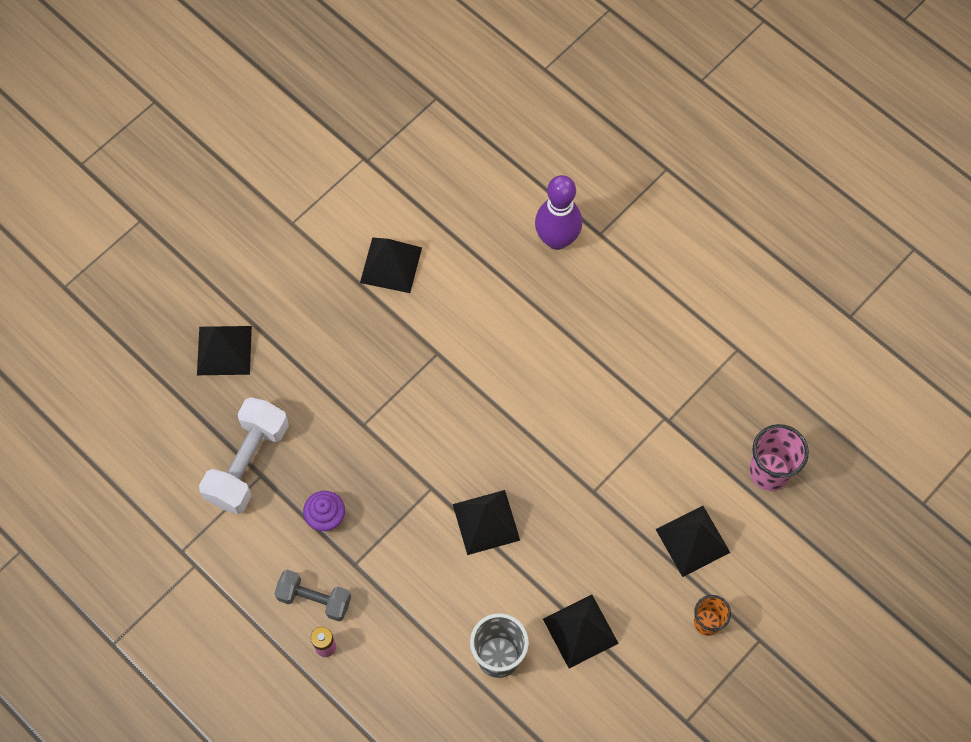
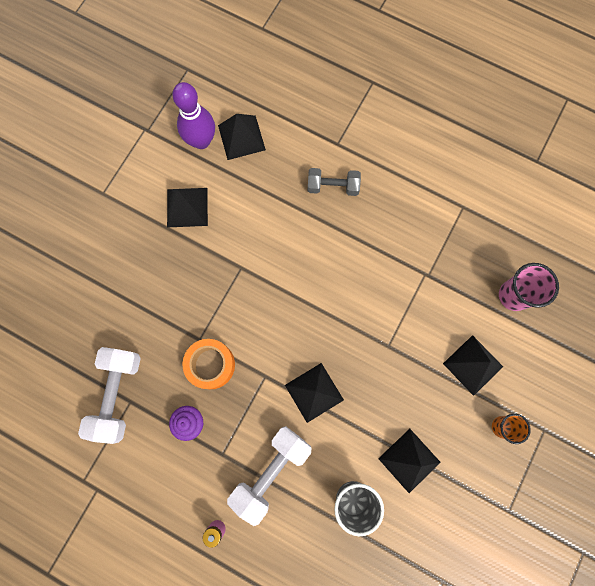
camera: 15 degrees left, 10 degrees up
black pyramid [197,326,252,375] -> black pyramid moved to [218,114,266,160]
grey dumbbell [275,570,351,621] -> grey dumbbell moved to [308,168,361,196]
purple bowling pin [535,175,582,250] -> purple bowling pin moved to [172,82,215,149]
none -> orange tape [182,339,235,390]
none -> white dumbbell [227,426,311,526]

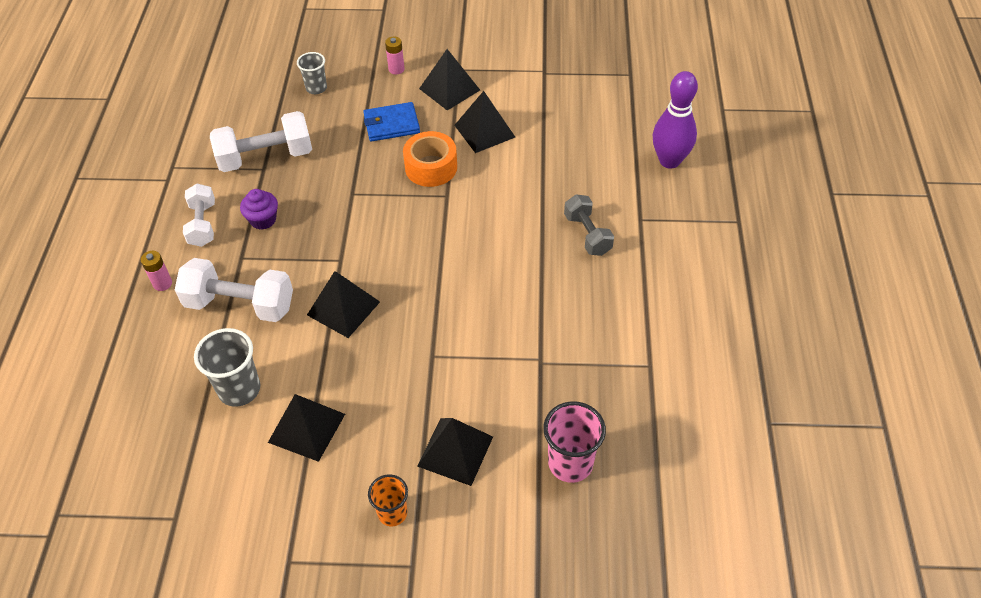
camera: 65 degrees right, 25 degrees down
purple bowling pin [172,82,215,149] -> purple bowling pin moved to [653,71,698,169]
orange tape [182,339,235,390] -> orange tape moved to [403,131,457,187]
black pyramid [218,114,266,160] -> black pyramid moved to [419,49,480,111]
none -> white dumbbell [183,184,215,247]
none -> grey cup [297,52,327,94]
none -> blue wallet [363,102,420,142]
none -> pink battery [385,36,405,74]

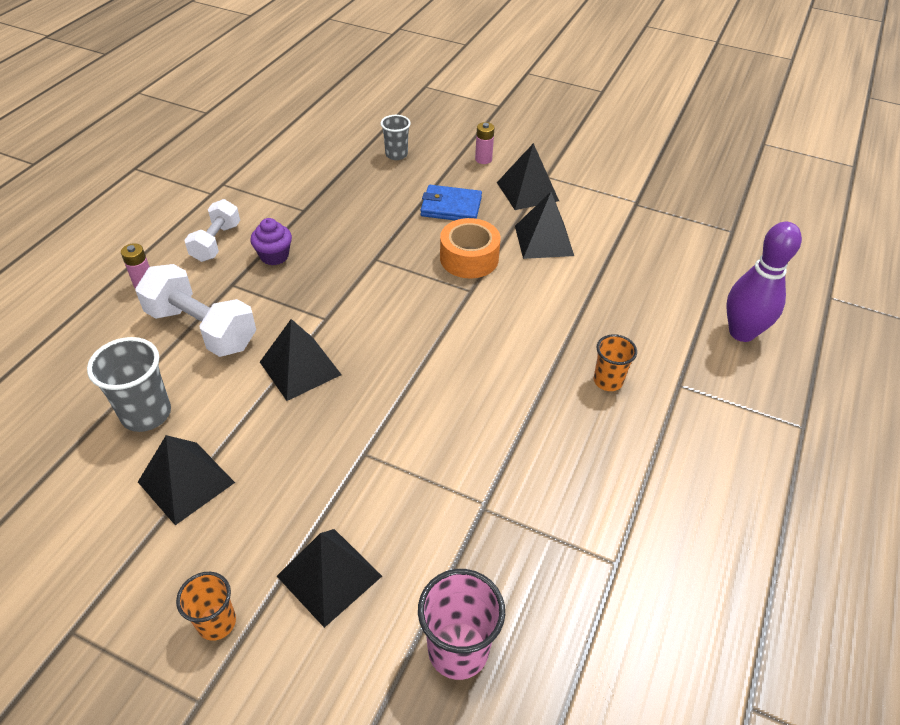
camera: 20 degrees right, 5 degrees down
white dumbbell [210,111,312,172] -> none
grey dumbbell [564,194,614,256] -> orange cup [594,334,637,391]

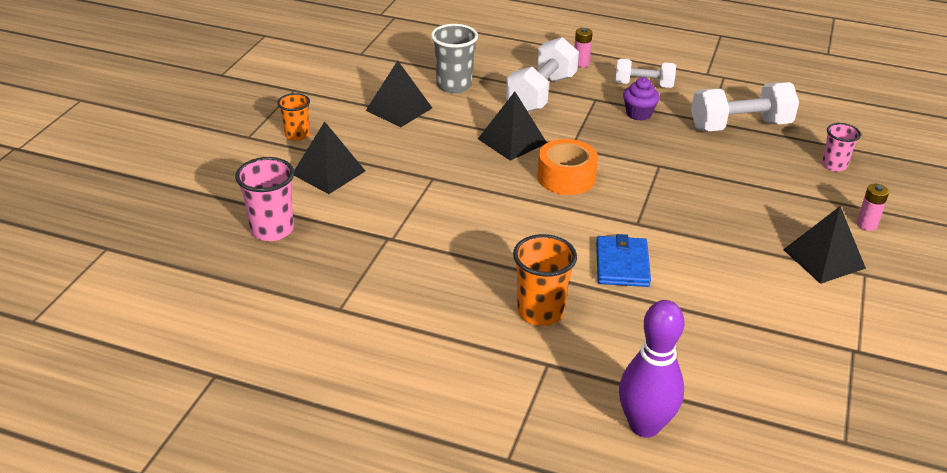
camera: 85 degrees right, 10 degrees down
grey cup [380,115,411,160] -> pink cup [822,123,861,172]
blue wallet [420,185,482,220] -> blue wallet moved to [596,234,651,287]
orange tape [440,218,501,279] -> orange tape moved to [537,139,598,195]
black pyramid [515,192,574,259] -> none
orange cup [594,334,637,391] -> orange cup [513,234,577,326], size x1.56
none -> white dumbbell [691,82,799,131]

